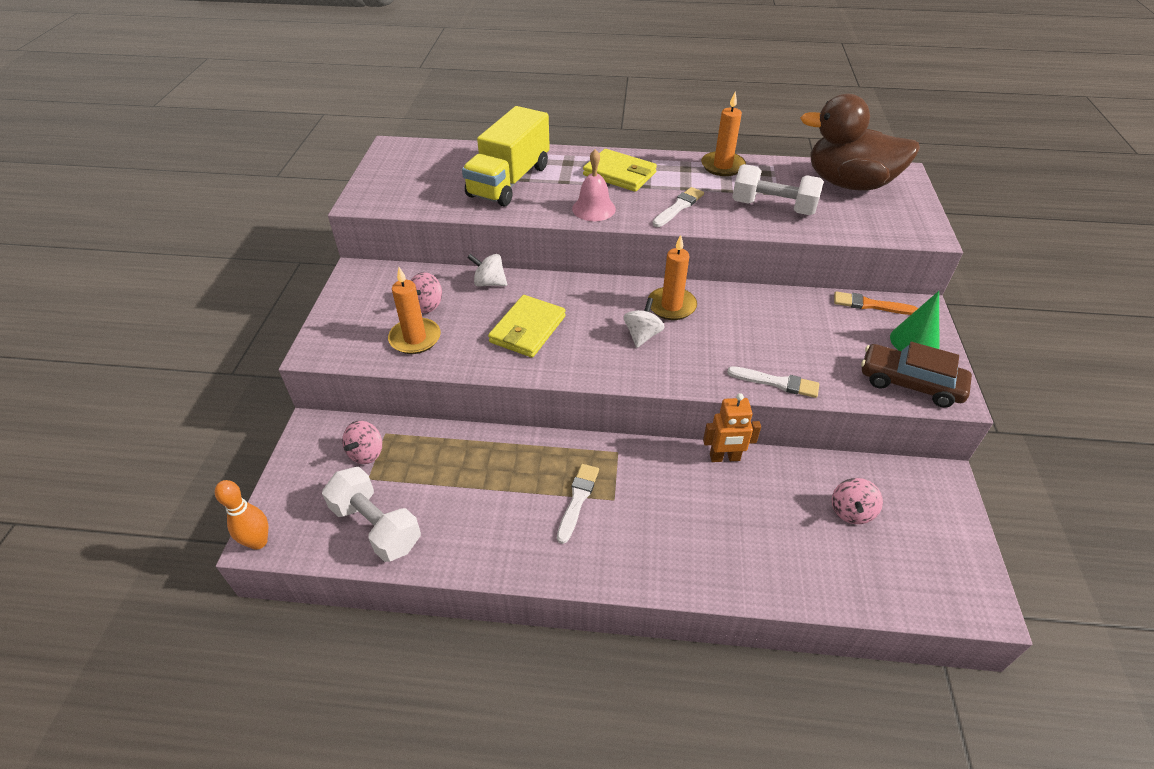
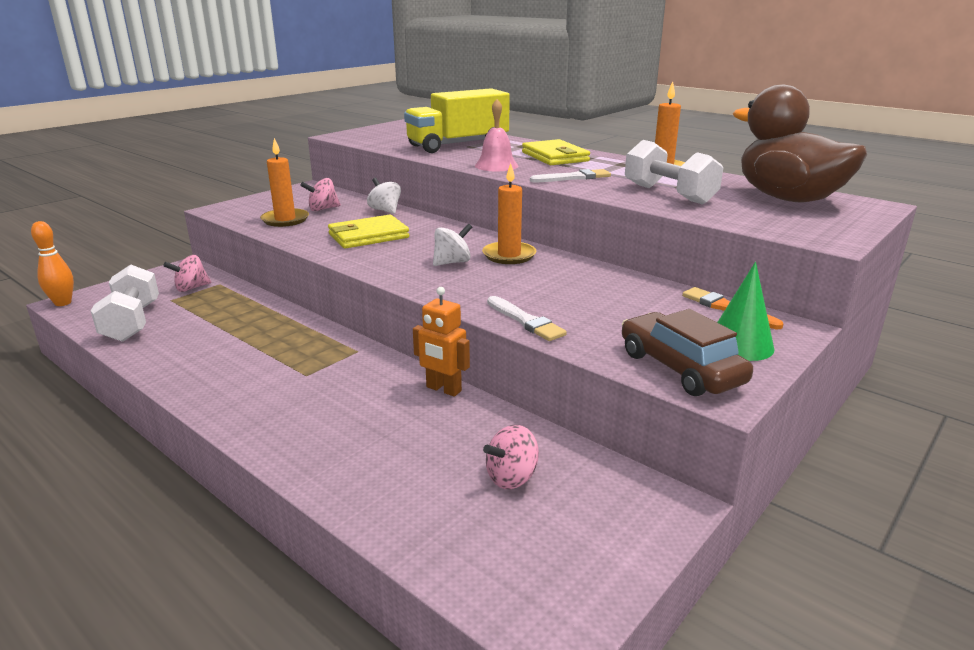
camera: 35 degrees right, 20 degrees down
white brush [557,464,599,544] -> none

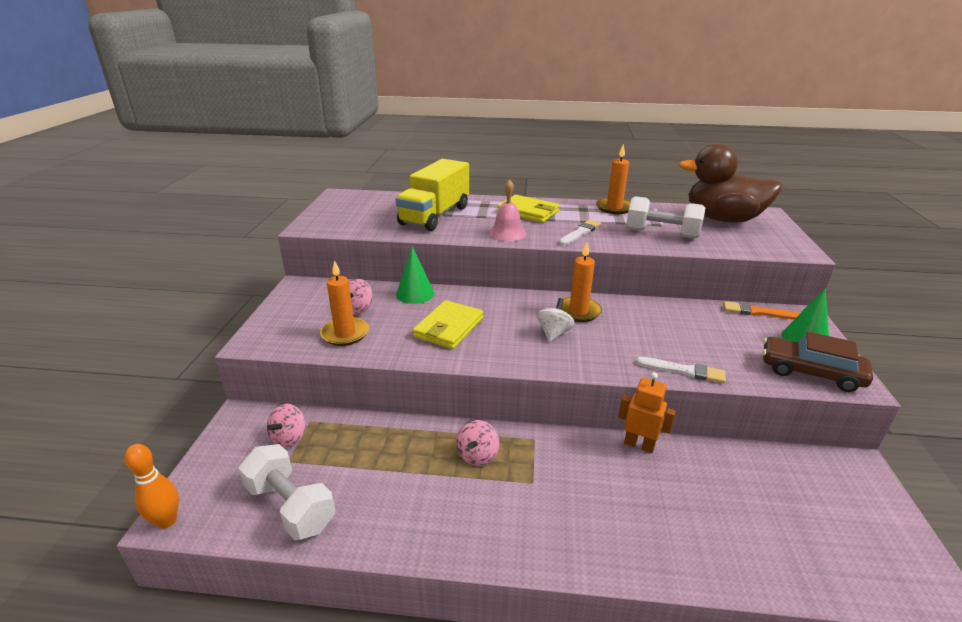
camera: 35 degrees left, 5 degrees up
white spinning top [367,178,401,214] -> green cone [396,246,434,304]
orange robot [413,287,470,397] -> orange robot turned 150 degrees counterclockwise [618,372,676,453]
pink spinning top [483,425,539,489] -> pink spinning top moved to [456,420,500,466]

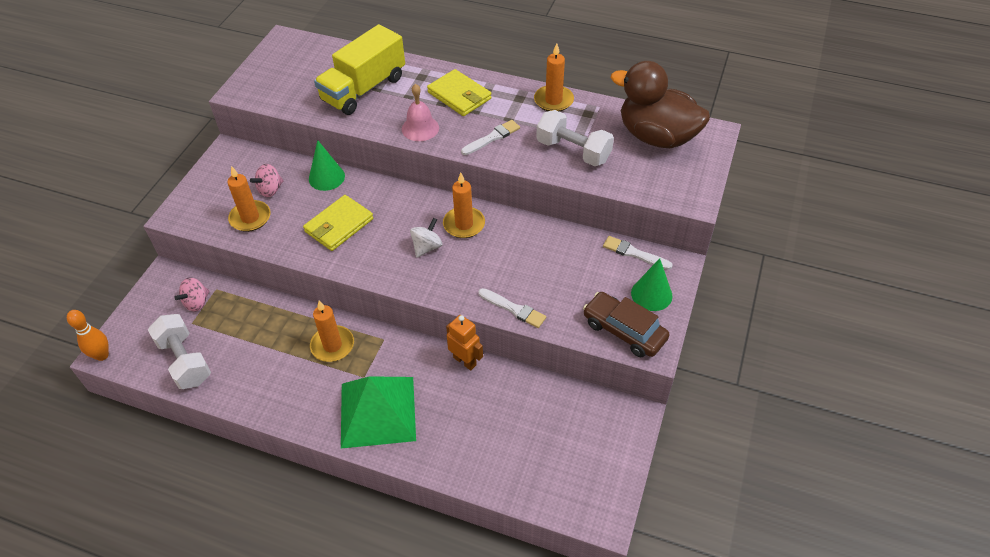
camera: 15 degrees right, 20 degrees up
pink spinning top [456,420,500,466] -> orange candle [310,301,354,362]
orange brush [723,301,800,320] -> white brush [603,236,673,270]
none -> green pyramid [341,376,416,448]

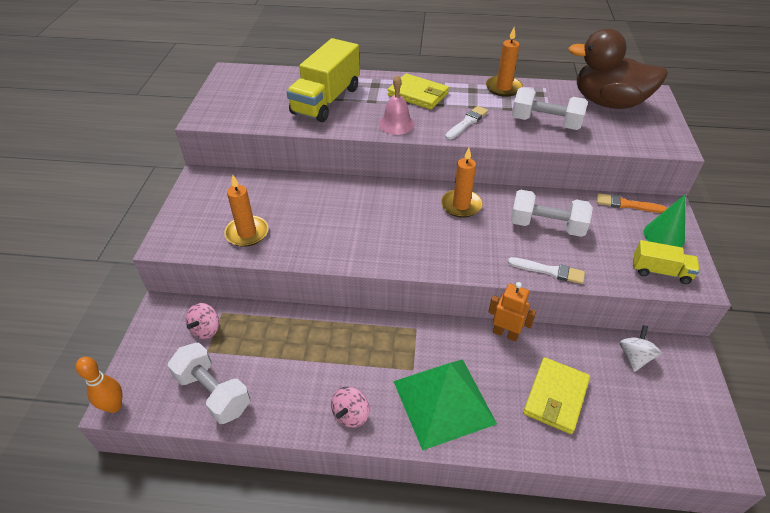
camera: 15 degrees left, 5 degrees down
pink spinning top [250,164,284,197] -> pink spinning top moved to [331,387,369,428]
yellow wallet [303,195,373,251] -> yellow wallet moved to [523,357,590,434]
green cone [309,140,345,191] -> none
orange candle [310,301,354,362] -> none
white spinning top [410,218,442,258] -> white spinning top moved to [620,325,661,372]
brown car [583,292,669,357] -> yellow truck [633,240,700,284]
white brush [603,236,673,270] -> orange brush [597,193,667,213]
none -> white dumbbell [511,190,593,237]

